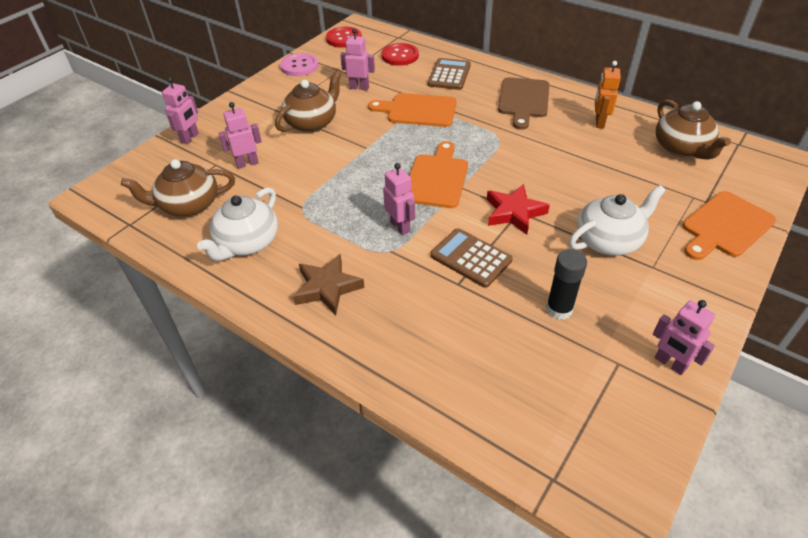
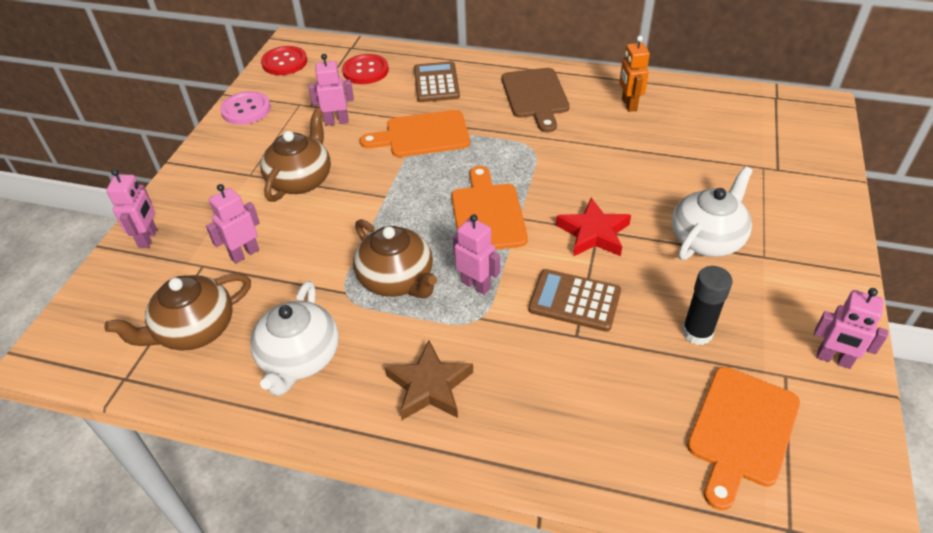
camera: 20 degrees left, 0 degrees up
brown teapot [656,100,731,160] -> brown teapot moved to [353,219,437,298]
orange cutting board [683,191,776,260] -> orange cutting board moved to [687,367,800,510]

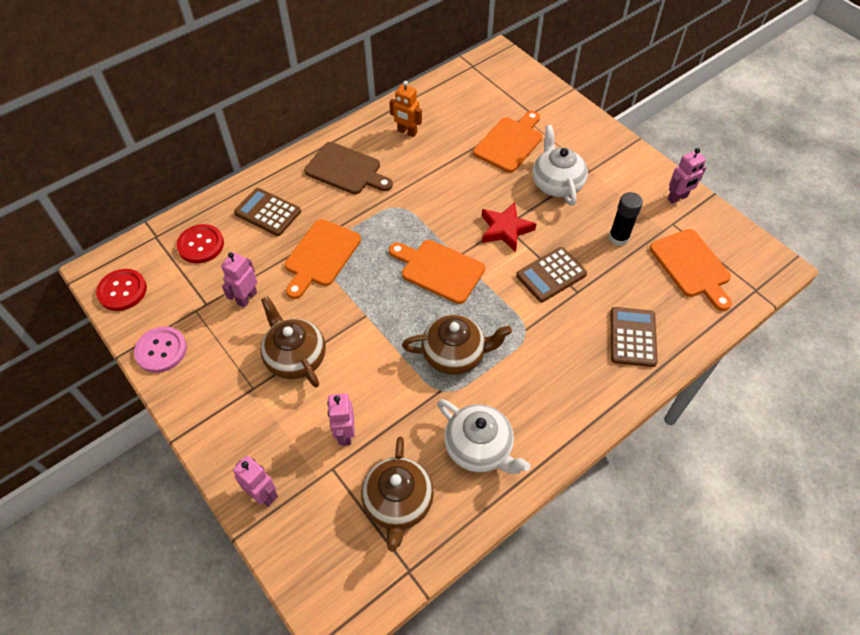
camera: 55 degrees left, 10 degrees up
brown star [385,341,473,420] -> none
pink robot [453,214,500,295] -> none
none -> orange cutting board [473,111,542,173]
none -> brown calculator [611,307,658,367]

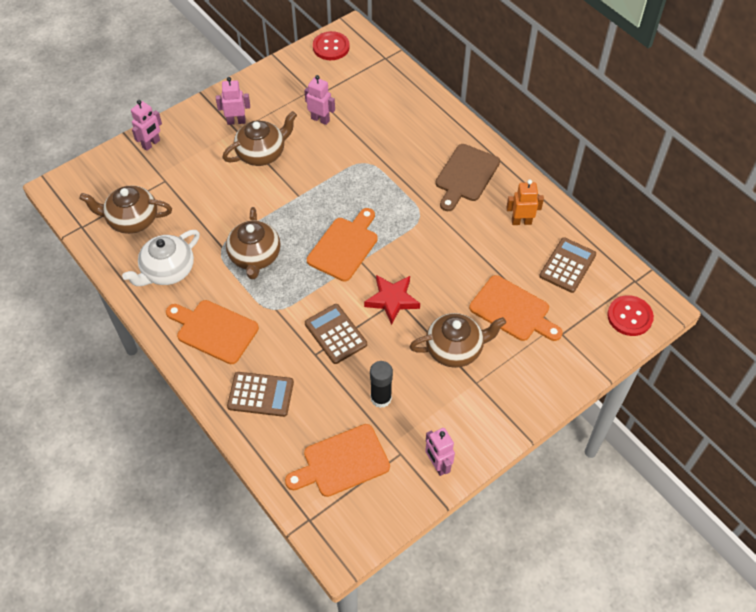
camera: 90 degrees right, 0 degrees up
pink button [134,327,187,373] -> none
red button [177,224,224,263] -> red button moved to [607,295,654,336]
brown calculator [234,188,301,236] -> brown calculator moved to [539,237,596,293]
orange cutting board [285,219,361,299] -> orange cutting board moved to [166,300,259,364]
pink robot [327,394,355,446] -> pink robot moved to [216,77,250,125]
orange robot [389,81,422,137] -> orange robot turned 60 degrees clockwise [506,180,544,225]
white teapot [532,125,588,206] -> brown teapot [409,313,506,368]

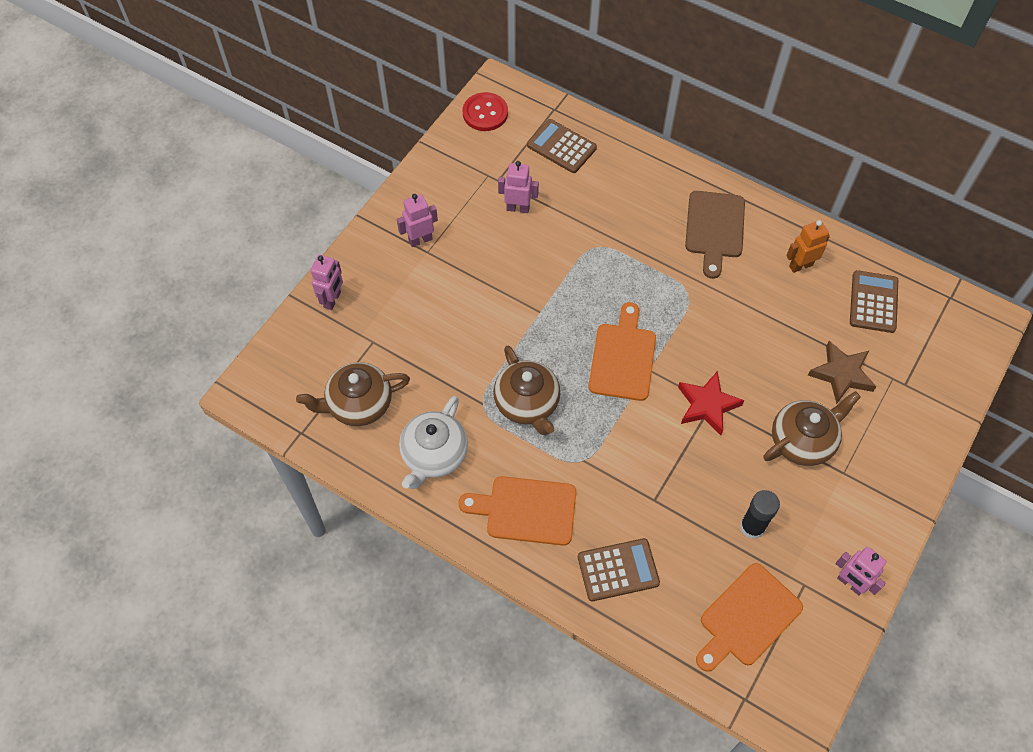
camera: 20 degrees left, 5 degrees up
brown teapot [222,111,297,166] -> none
brown calculator [305,304,367,364] -> brown calculator moved to [527,119,597,173]
orange cutting board [469,275,563,341] -> brown star [808,341,877,404]
red button [607,295,654,336] -> none

